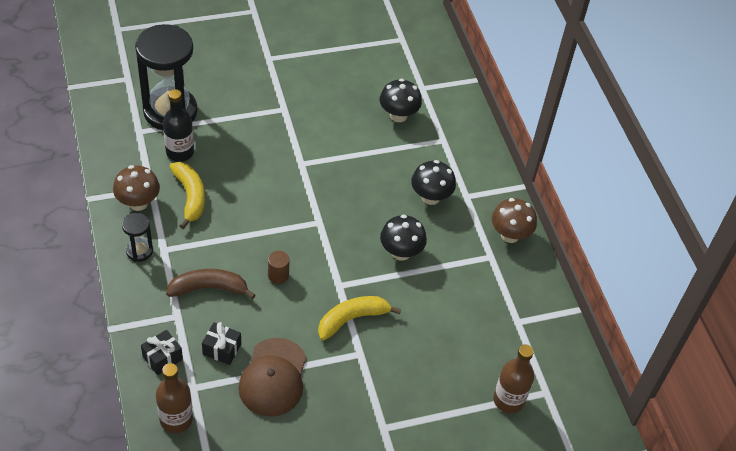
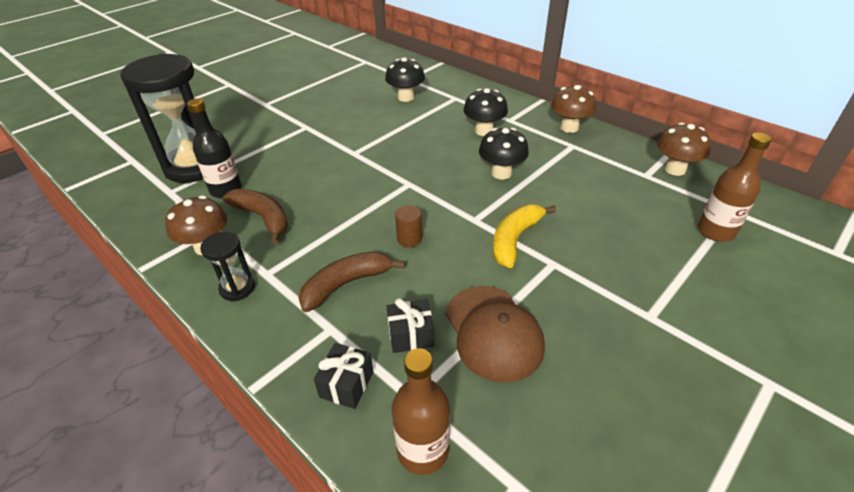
camera: 25 degrees left, 10 degrees down
yellow banana [169,162,205,229] -> brown banana [223,189,288,244]
none -> brown mushroom [657,122,711,176]

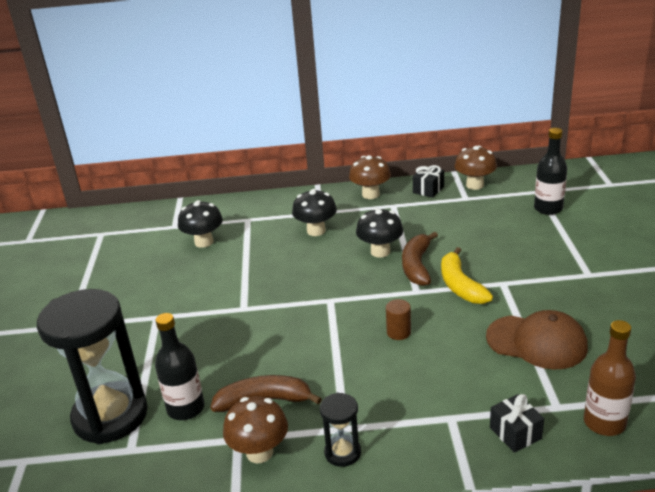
camera: 45 degrees left, 10 degrees down
brown banana [299,251,405,312] -> brown banana moved to [402,232,438,286]
black gift [387,298,434,353] -> black gift moved to [413,165,444,198]
brown bottle [698,132,772,242] -> black bottle [534,128,567,215]

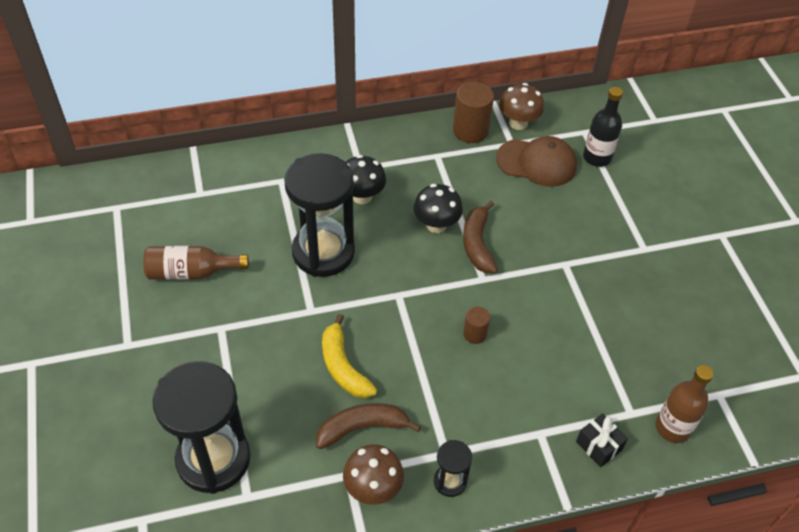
camera: 15 degrees left, 20 degrees up
black bottle [155,313,204,420] -> none
black mushroom [178,200,223,248] -> none
brown mushroom [349,155,391,199] -> none
black gift [413,165,444,198] -> brown cylinder [453,82,494,143]
yellow banana [441,247,493,304] -> yellow banana moved to [322,314,377,398]
brown cap [486,310,588,369] -> brown cap moved to [496,136,577,187]
none -> brown bottle [143,246,249,280]
none -> black hourglass [284,153,355,277]

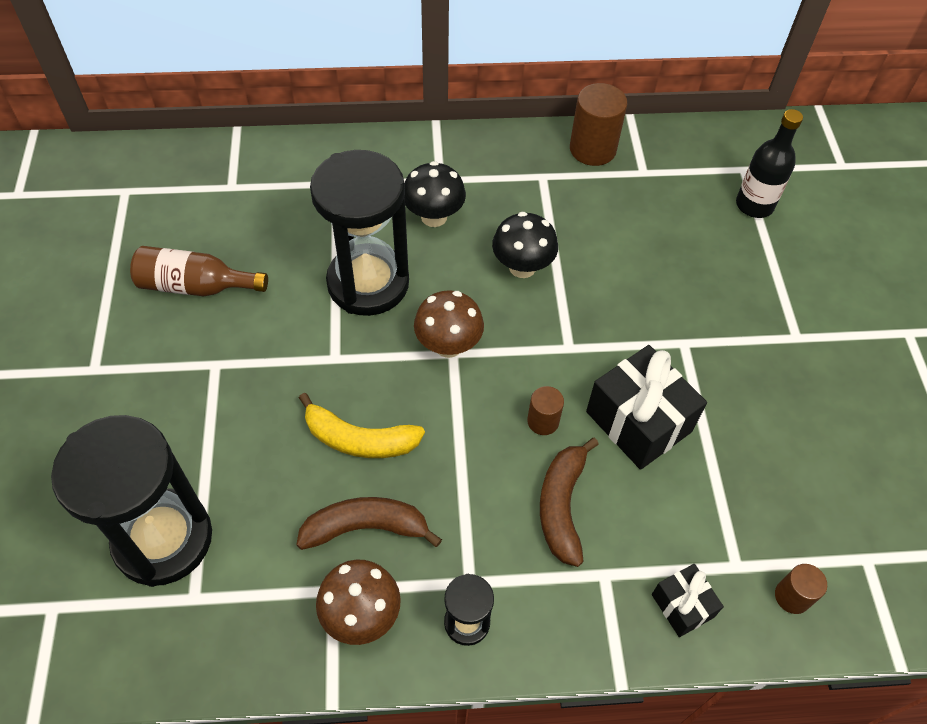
camera: 10 degrees right, 5 degrees up
yellow banana [322,314,377,398] -> yellow banana turned 60 degrees counterclockwise [299,393,425,458]
brown banana [463,201,498,273] -> brown banana moved to [540,438,599,567]
brown cap [496,136,577,187] -> none
brown mushroom [499,83,544,130] -> brown mushroom moved to [414,290,484,358]
brown bottle [656,365,714,443] -> brown cylinder [775,564,827,614]
none -> black gift [586,345,707,470]

